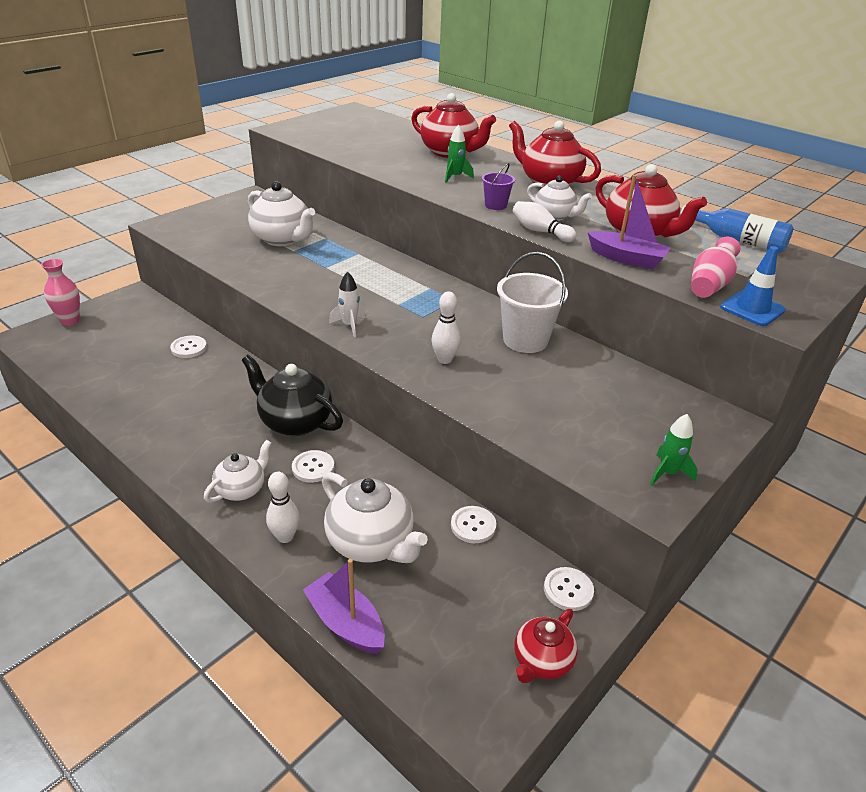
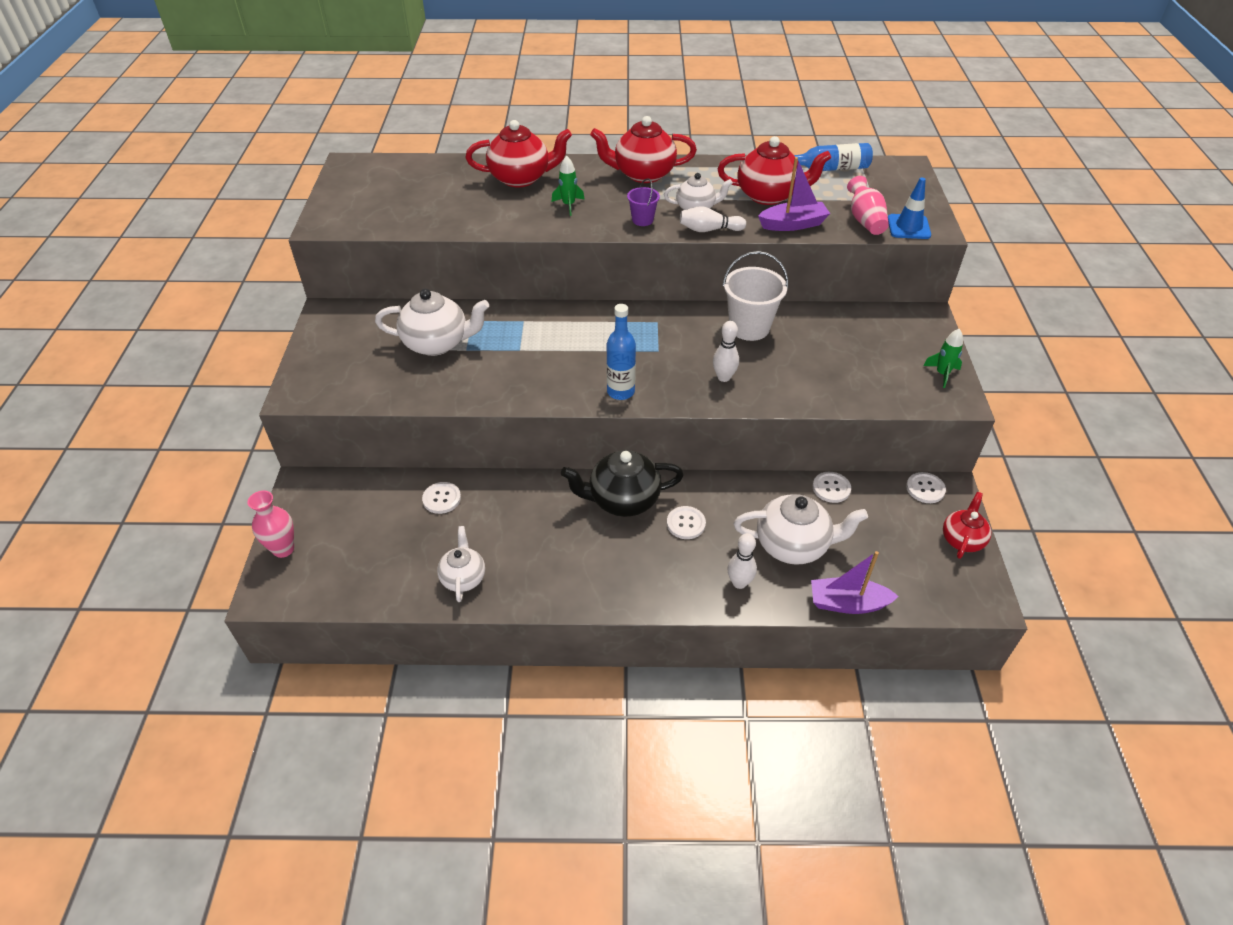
camera: 40 degrees left, 10 degrees up
white teapot [204,440,272,503] -> white teapot moved to [437,526,485,602]
white rocket [329,272,366,337] -> blue bottle [606,304,636,400]
red teapot [515,609,578,683] -> red teapot turned 150 degrees counterclockwise [943,492,991,559]

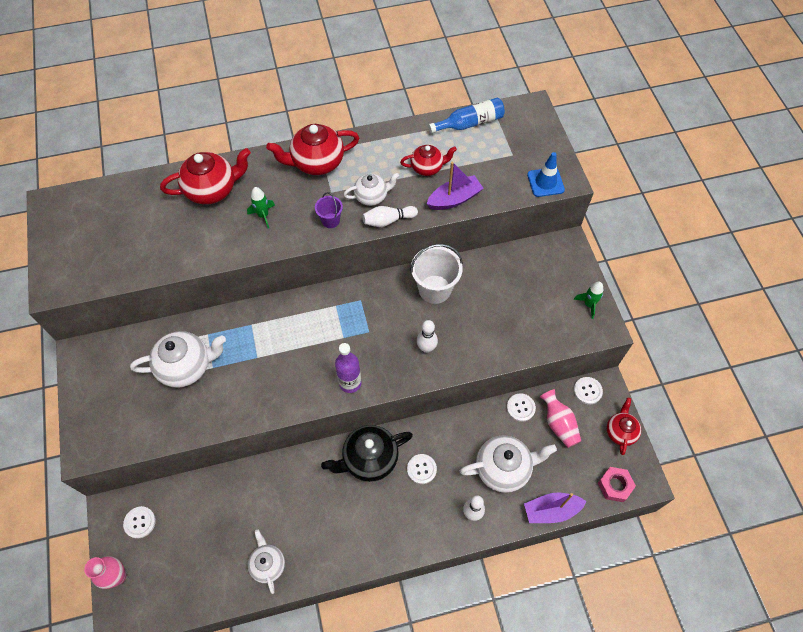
camera: 15 degrees left, 15 degrees up
white button [422,482,461,514] -> white button moved to [123,506,156,539]
blue bottle [606,304,636,400] -> purple bottle [335,343,361,393]
red teapot [718,136,831,205] -> red teapot [400,145,457,176], size x0.61
pink vase [847,176,889,235] -> pink vase moved to [540,389,581,448]
none -> pink nut [598,467,636,502]

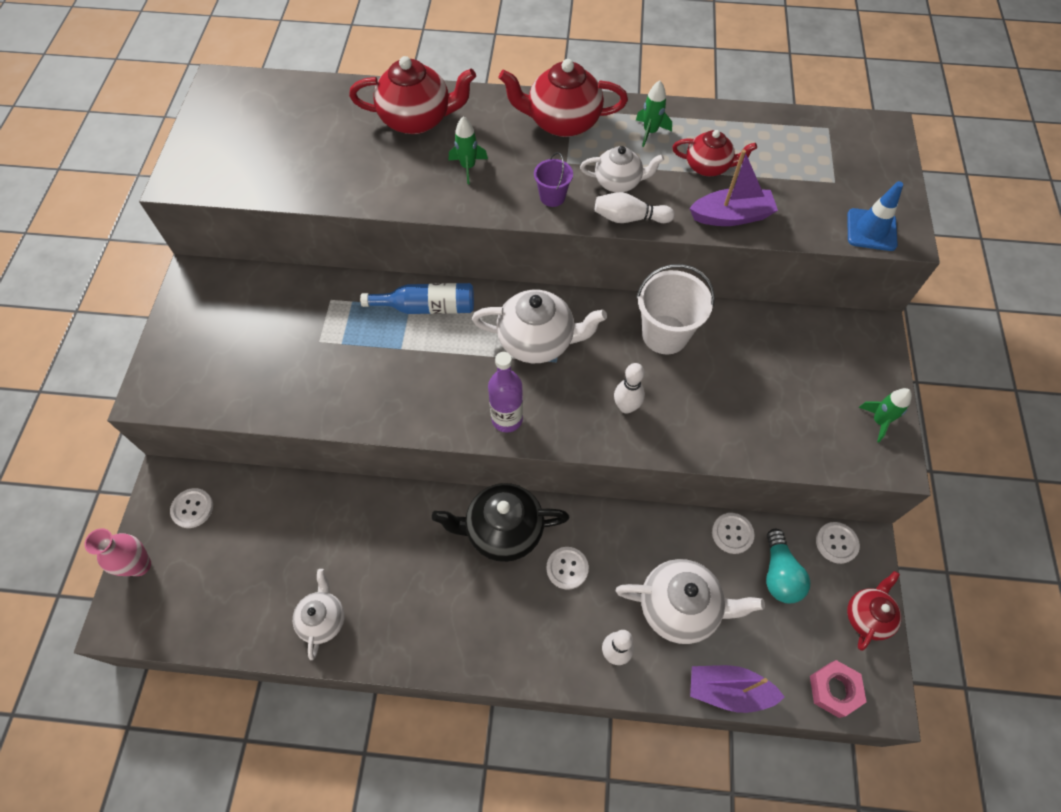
camera: 20 degrees right, 0 degrees up
white teapot [130,331,226,388] -> white teapot moved to [472,290,607,363]
blue bottle [428,98,505,133] -> blue bottle moved to [360,283,474,314]
pink vase [540,389,581,448] -> turquoise light bulb [766,529,810,603]
none -> green rocket [636,80,672,147]

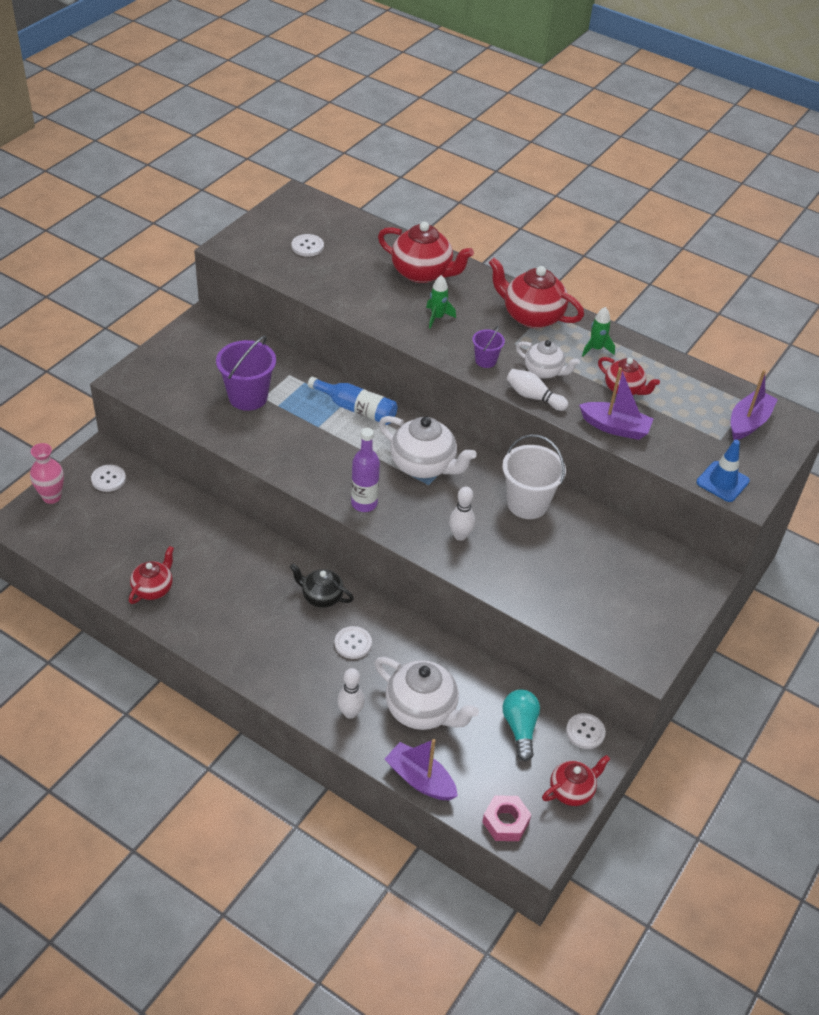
camera: 25 degrees right, 15 degrees down
white teapot [293,569,345,660] -> red teapot [129,546,174,604]
black teapot [432,483,569,562] -> black teapot [290,564,354,608], size x0.61
white button [712,513,754,554] -> white button moved to [291,234,324,257]
turquoise light bulb [766,529,810,603] -> turquoise light bulb turned 150 degrees clockwise [503,689,540,761]
green rocket [859,388,912,442] -> none
none -> purple bucket [216,336,276,411]
none -> purple boat [731,370,778,440]

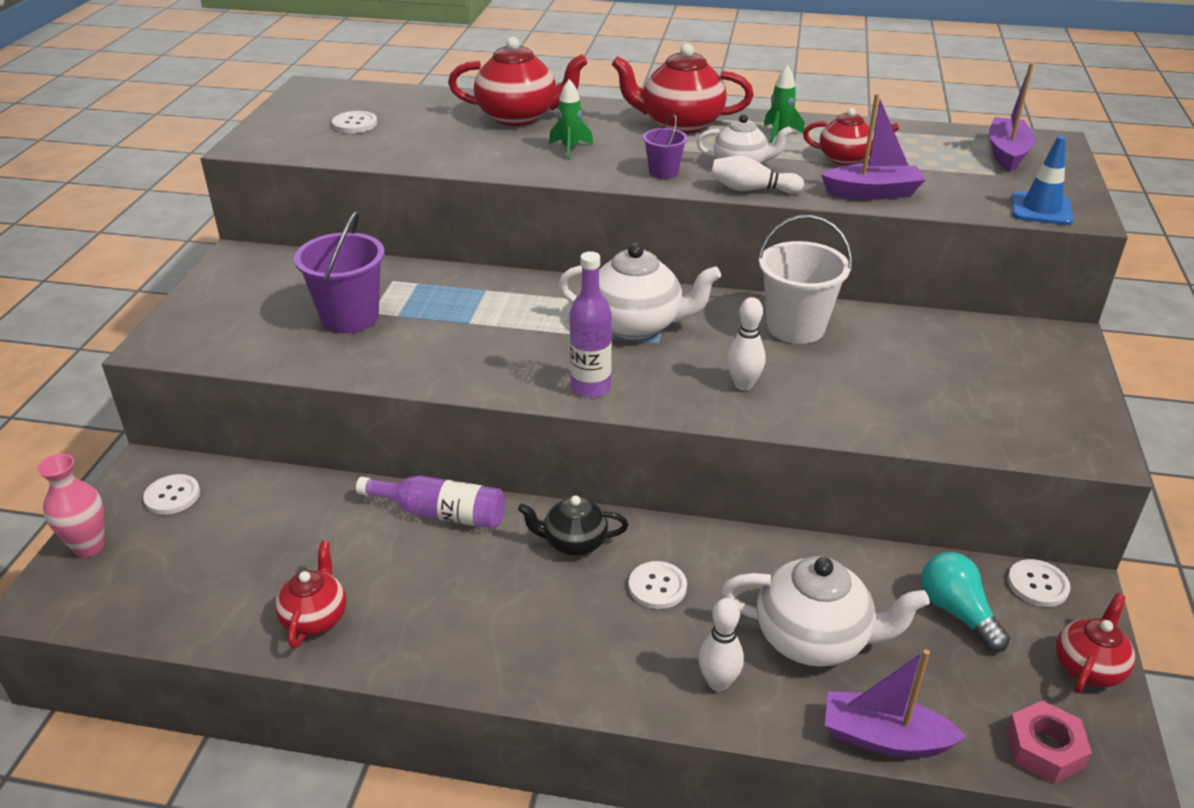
camera: 20 degrees left, 10 degrees down
blue bottle [308,377,397,425] -> none
none -> purple bottle [356,475,505,529]

